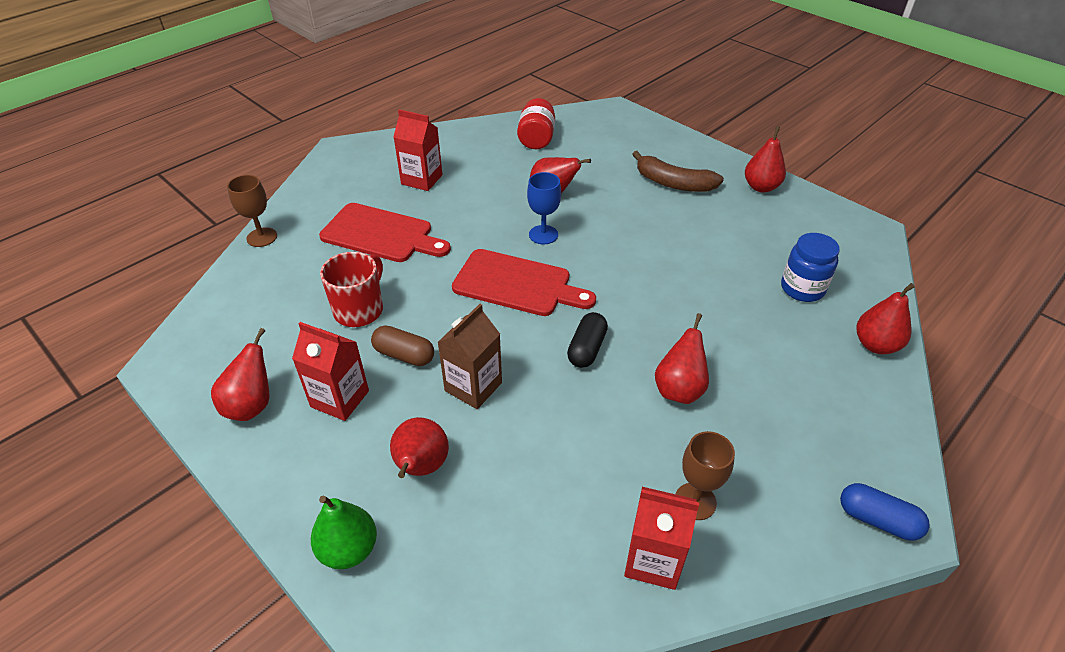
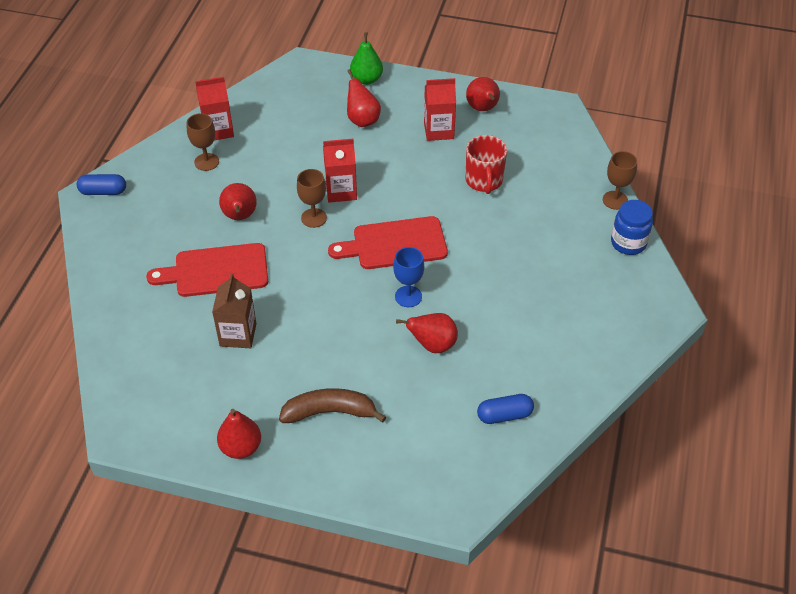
camera: 150 degrees right, 5 degrees up
red cutting board [319,203,451,262] -> red cutting board moved to [146,243,268,297]
brown capsule [371,326,434,366] -> none
red carton [393,109,443,191] -> red carton moved to [323,139,357,203]
brown carton [437,304,502,409] -> brown carton moved to [212,273,257,348]
red jar [517,98,555,149] -> blue capsule [477,394,534,424]
black capsule [567,312,608,368] -> brown goblet [297,169,327,228]
blue jar [781,233,840,302] -> blue jar moved to [611,200,653,255]
red pear [856,283,915,354] -> none

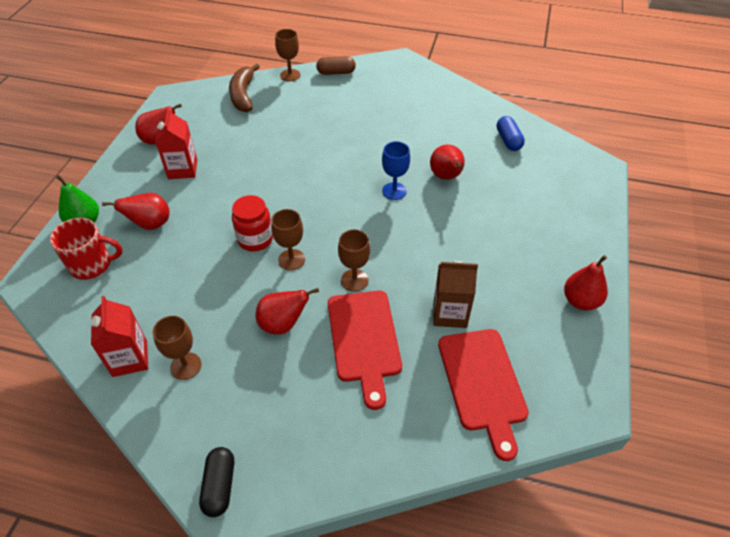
camera: 90 degrees left, 0 degrees up
blue capsule [77,174,126,195] -> black capsule [199,447,234,517]
brown banana [279,388,386,423] -> brown banana moved to [229,64,260,112]
red carton [323,139,357,203] -> red jar [232,195,273,251]
red cutting board [328,216,448,269] -> red cutting board moved to [438,329,529,461]
red mug [466,135,507,194] -> red mug moved to [50,218,122,280]
blue jar [611,200,653,255] -> brown capsule [316,56,356,75]
none -> brown goblet [338,230,370,292]

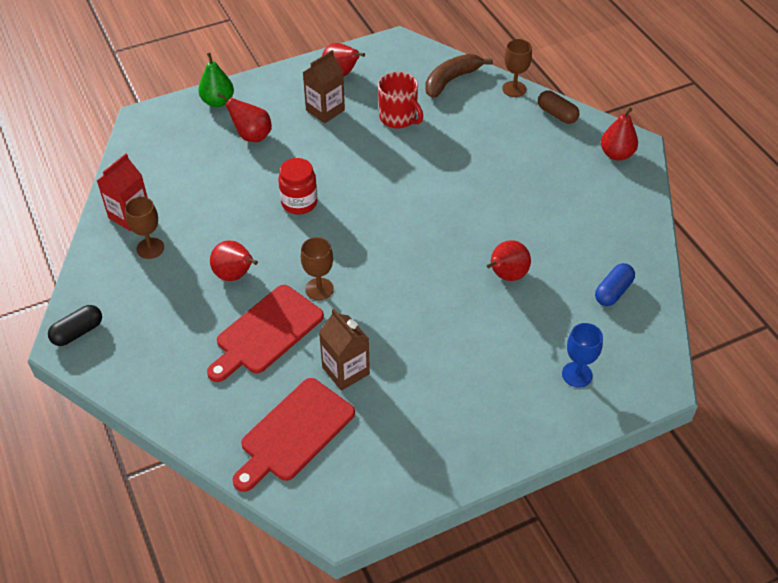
camera: 50 degrees right, 0 degrees up
red mug [50,218,122,280] -> red mug moved to [378,72,423,128]
red carton [155,108,197,179] -> brown carton [303,50,345,123]
brown goblet [271,209,305,270] -> none
blue goblet [382,142,410,200] -> blue goblet moved to [562,323,603,388]
red pear [564,255,608,311] -> red pear moved to [601,107,638,161]

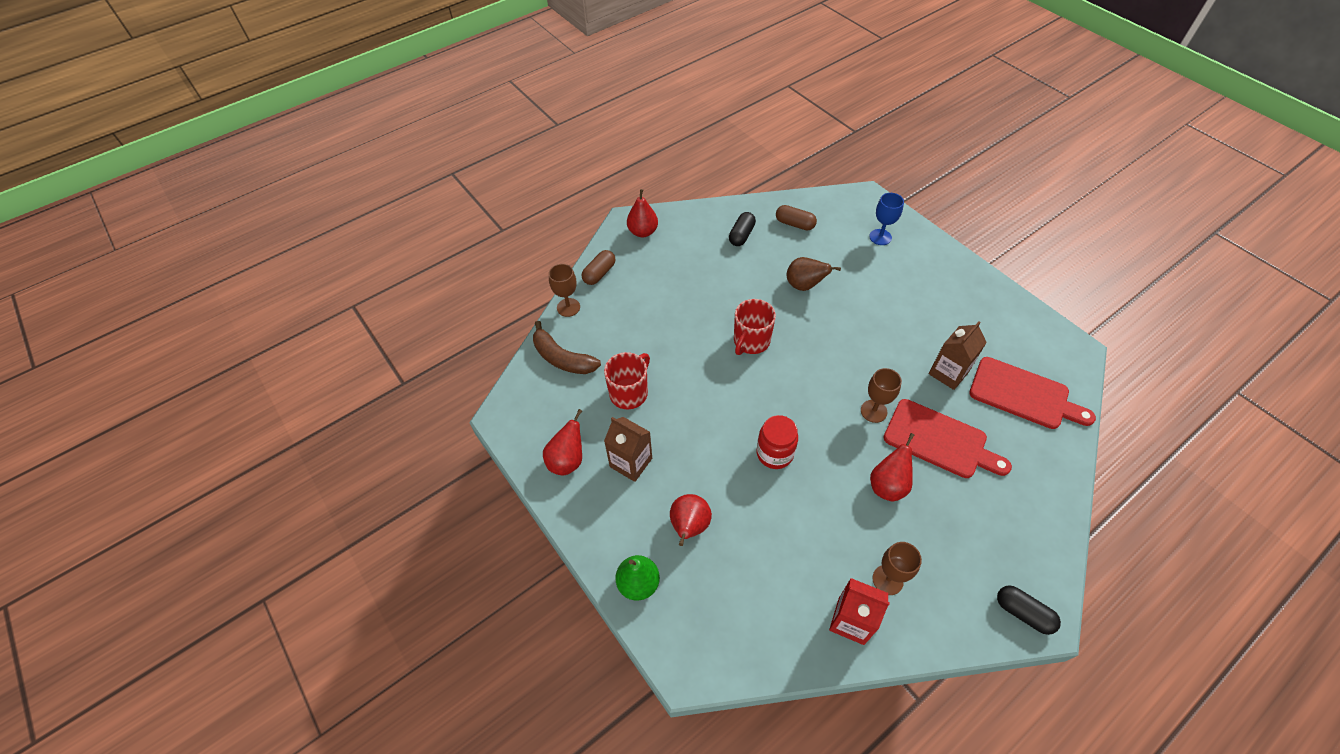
camera: 100 degrees left, 5 degrees up
red pear [487,240,531,281] -> brown pear [787,257,841,291]
blue capsule [595,263,635,306] -> brown capsule [776,205,817,231]
none -> black capsule [729,212,756,246]
none -> red mug [734,299,776,355]

